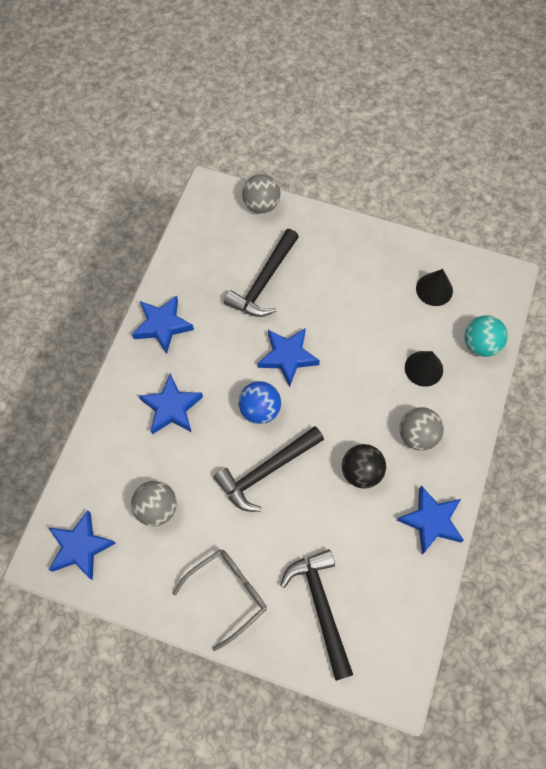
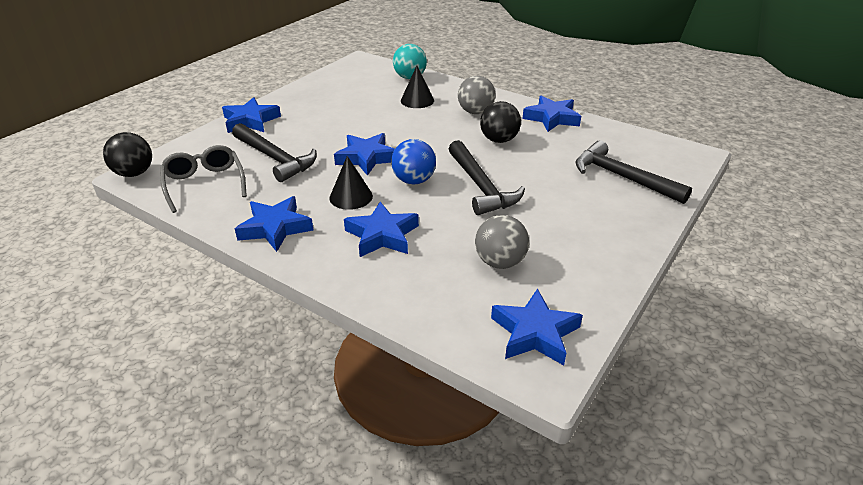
camera: 75 degrees left, 30 degrees down
grey glasses [172,549,267,651] -> grey glasses moved to [160,145,247,213]
grey ball [242,174,280,213] -> none
black hammer [280,549,353,681] -> black hammer turned 45 degrees clockwise [575,140,692,204]
black cone [416,269,453,306] -> black cone moved to [329,156,373,210]
none -> black ball [103,132,152,177]
none -> blue star [222,97,281,133]

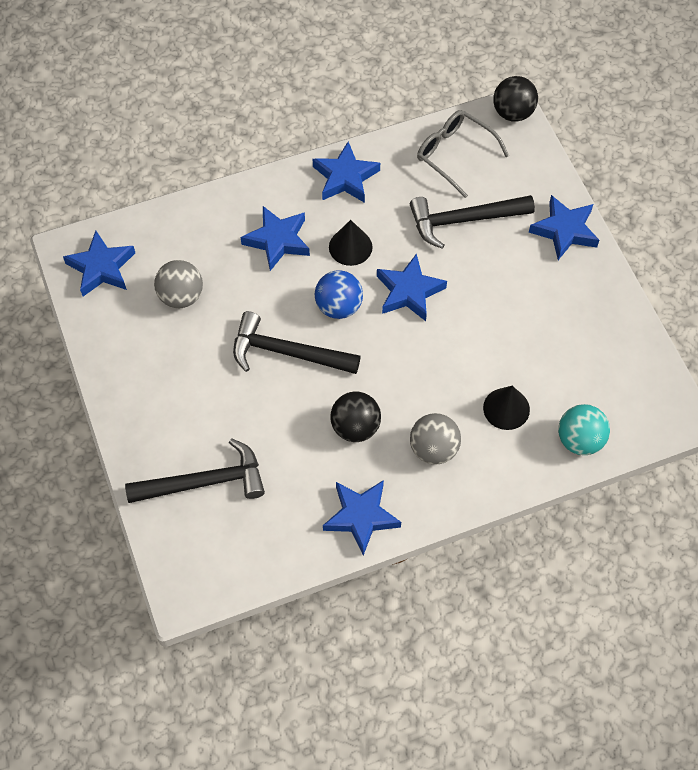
camera: 125 degrees right, 25 degrees up
grey glasses [160,145,247,213] -> grey glasses turned 150 degrees counterclockwise [417,110,509,198]

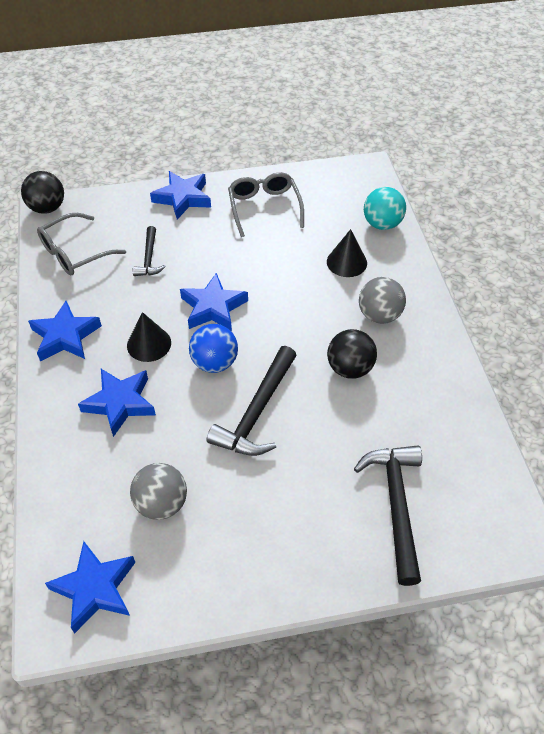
camera: 80 degrees left, 10 degrees down
blue star [323,480,401,556] -> none
black hammer [410,195,535,249] -> black hammer [133,226,166,276], size x0.57
none -> grey glasses [228,172,304,237]

